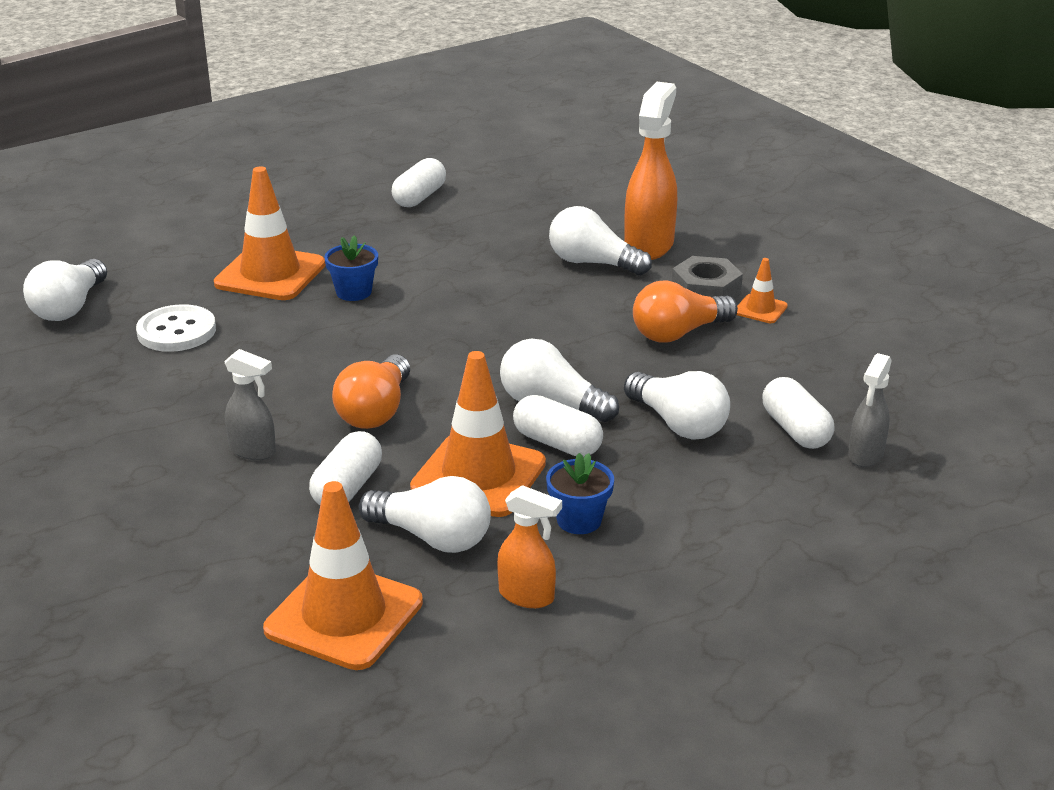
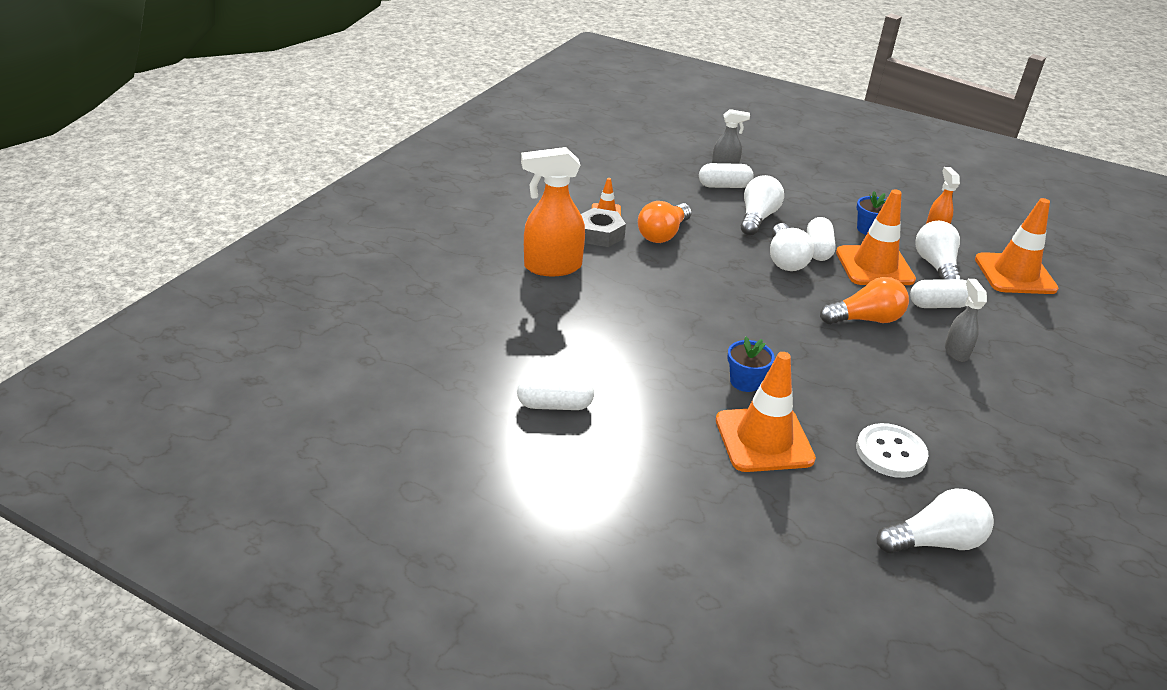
camera: 120 degrees left, 5 degrees up
white light bulb [549,206,652,275] -> none
orange light bulb [633,280,738,343] -> orange light bulb turned 90 degrees clockwise [638,201,692,243]
white capsule [762,377,834,449] -> white capsule turned 45 degrees clockwise [699,163,754,188]

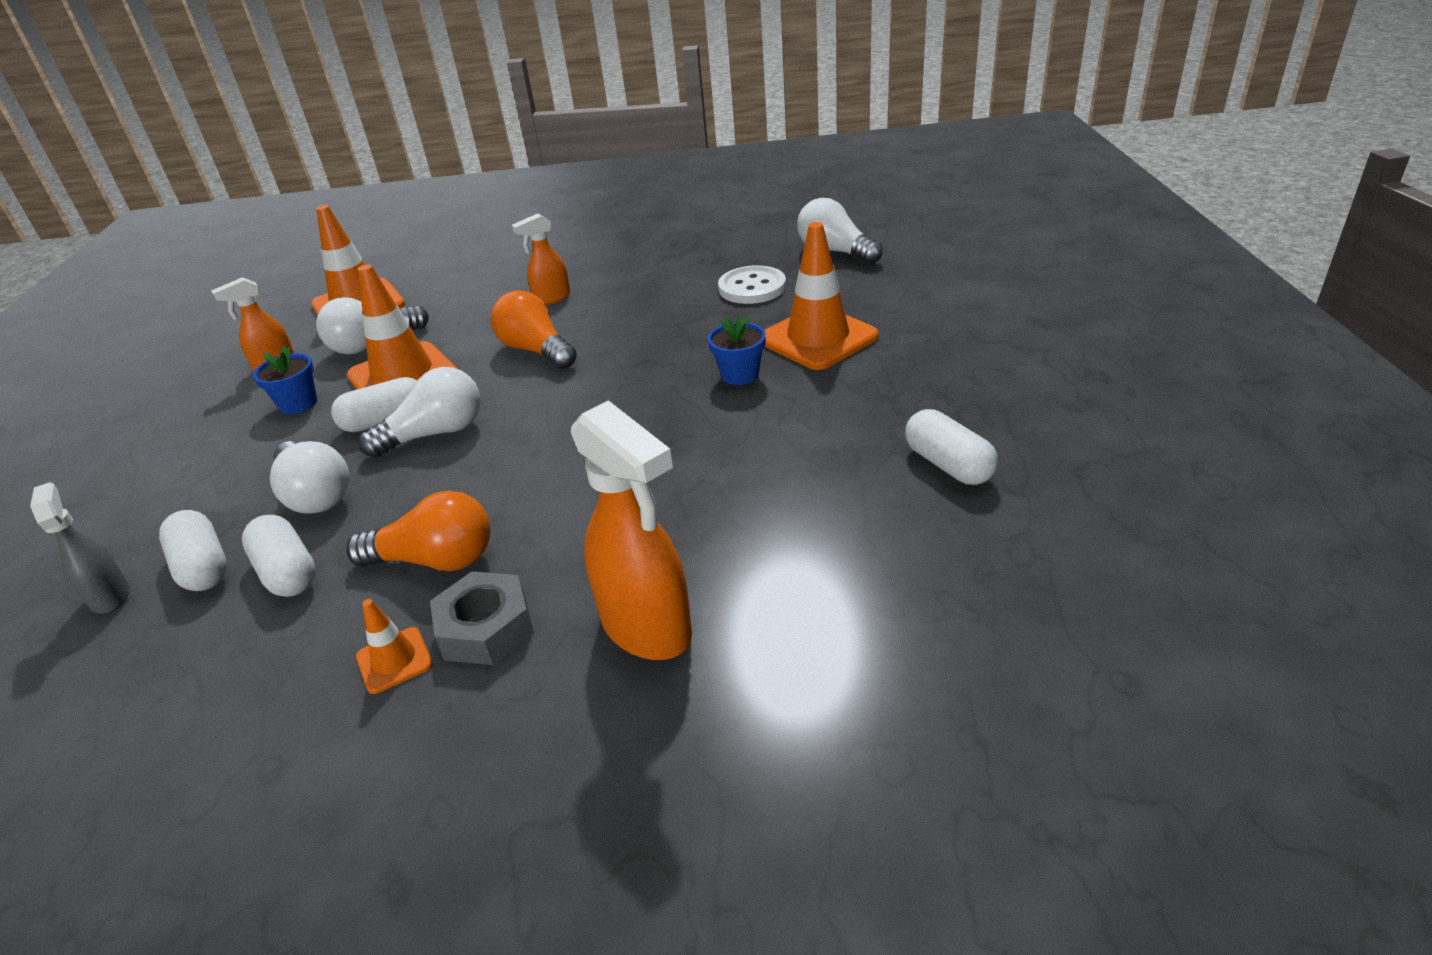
camera: 115 degrees left, 0 degrees up
white light bulb [741,175,784,236] -> white light bulb turned 120 degrees counterclockwise [270,441,350,514]
white capsule [910,279,968,308] -> white capsule moved to [242,515,316,597]
grey spray bottle [945,279,987,362] -> orange spray bottle [512,214,570,305]

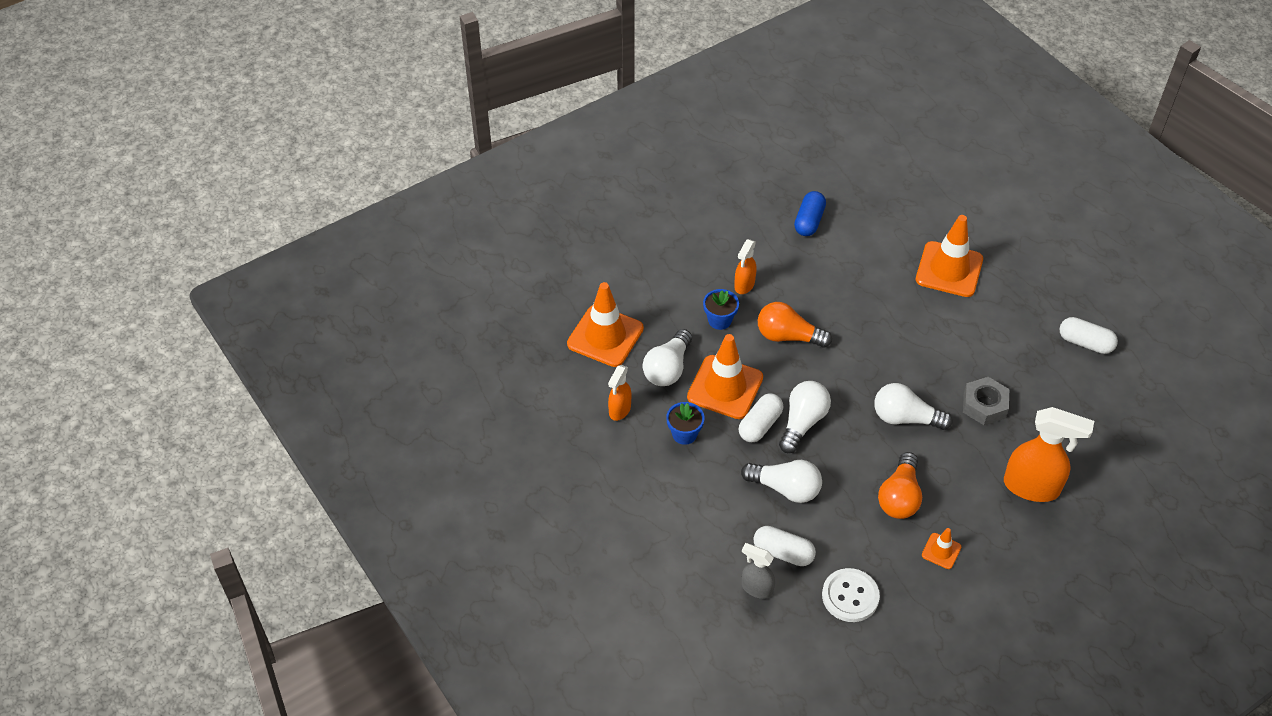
camera: 35 degrees left, 15 degrees up
white capsule [242,515,316,597] -> none
orange light bulb [346,491,491,571] -> orange light bulb turned 135 degrees clockwise [878,452,922,519]
grey nut [430,571,534,665] -> grey nut moved to [963,377,1009,425]
blue flower pot [708,315,766,385] -> blue flower pot moved to [703,289,739,330]
white button [718,265,786,304] -> white button moved to [822,568,880,622]
white light bulb [797,198,882,264] -> white light bulb moved to [874,383,953,430]
none -> blue capsule [794,191,826,236]

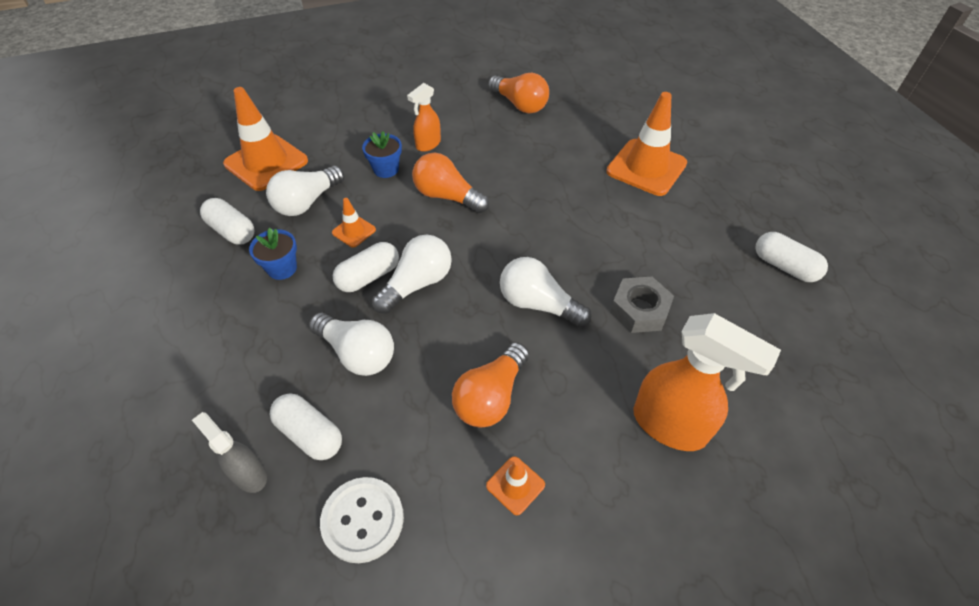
camera: 15 degrees right, 0 degrees up
orange spray bottle [608,365,631,421] -> white capsule [200,198,255,245]
orange traffic cone [687,334,763,419] -> orange traffic cone [332,198,376,247], size x0.48
blue capsule [794,191,826,236] -> orange light bulb [488,73,549,114]

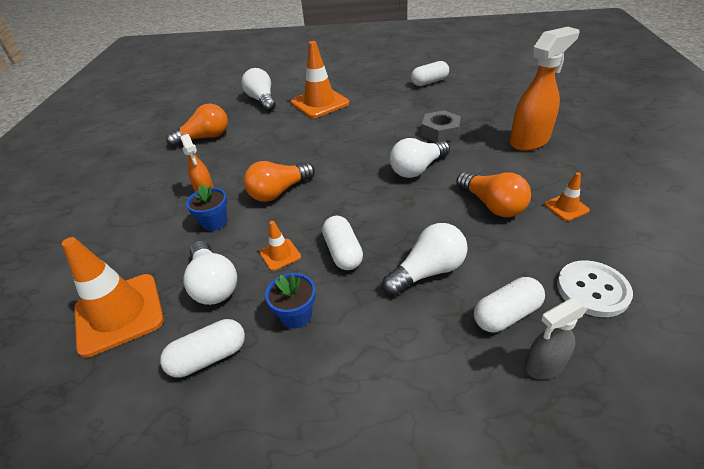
camera: 65 degrees left, 10 degrees down
white light bulb [372,234,452,314] -> white light bulb moved to [242,68,276,111]

